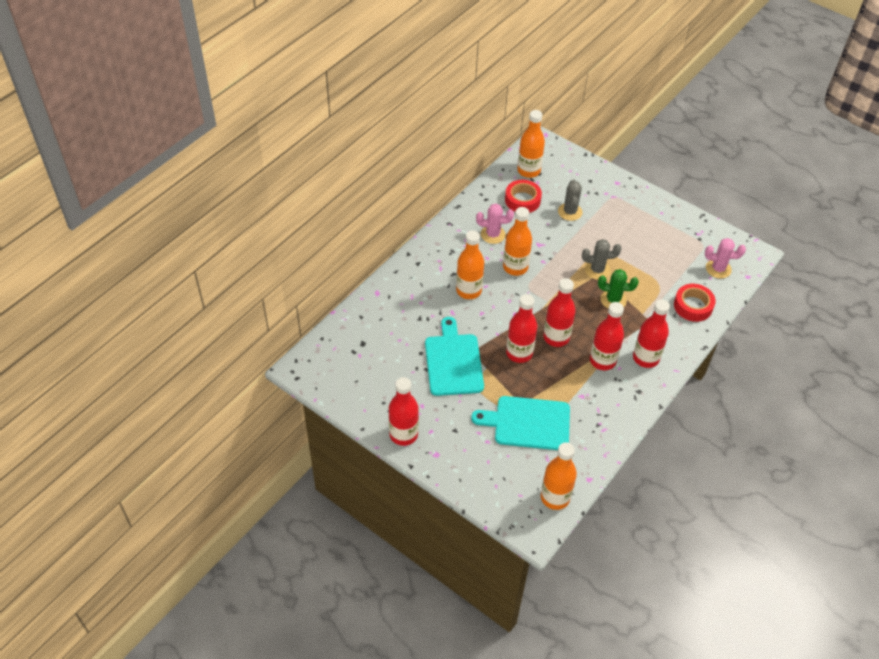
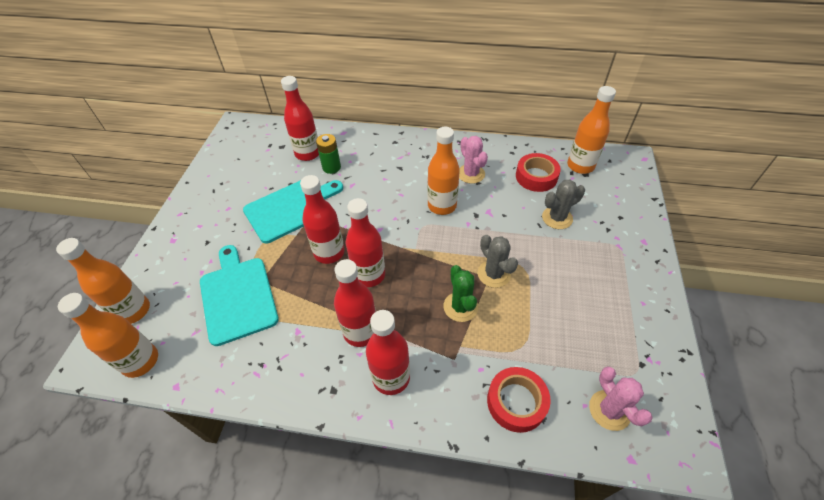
camera: 65 degrees right, 0 degrees up
red bottle [389,377,419,446] -> red bottle moved to [281,76,319,161]
orange bottle [456,230,484,299] -> orange bottle moved to [56,238,150,324]
none -> green battery [316,134,341,174]

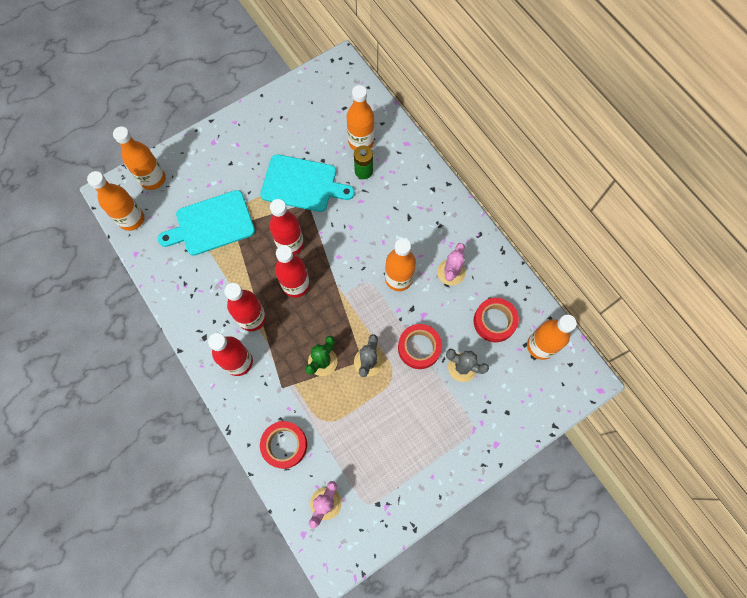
camera: 45 degrees right, 20 degrees up
turquoise cutting board [200,245,279,346] -> turquoise cutting board turned 135 degrees counterclockwise [158,190,255,256]
red bottle [281,76,319,161] -> orange bottle [347,85,374,151]
none -> red tape [398,324,442,369]

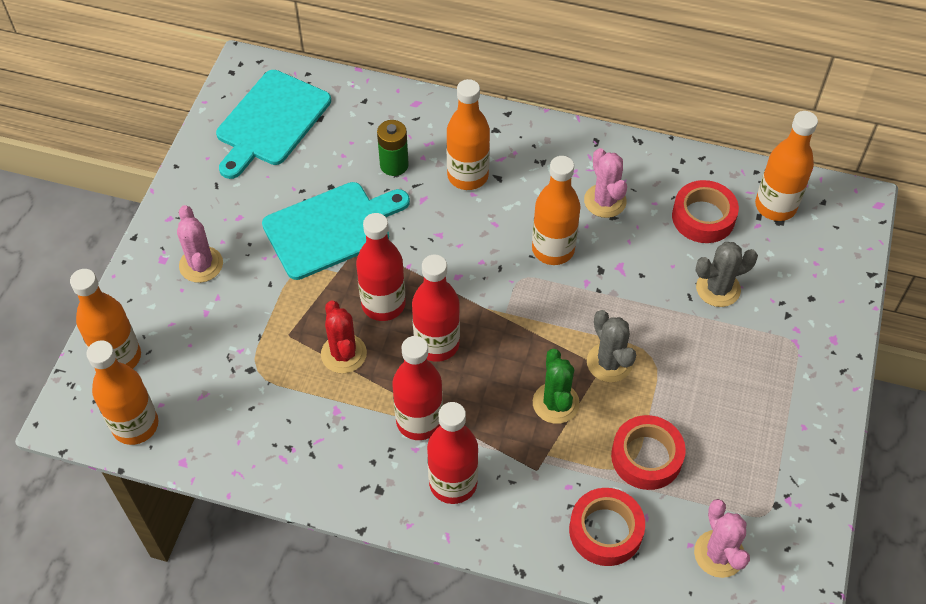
camera: 40 degrees left, 15 degrees down
turquoise cutting board [158,190,255,256] -> turquoise cutting board moved to [216,70,331,179]
orange bottle [347,85,374,151] -> orange bottle moved to [446,79,490,190]
red tape [398,324,442,369] -> red tape moved to [611,415,686,490]
none -> pink cactus [177,205,223,283]
none -> red cactus [321,300,367,373]

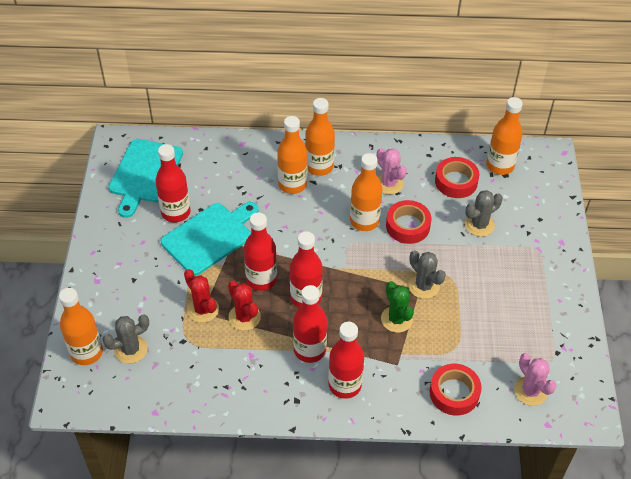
camera: 15 degrees left, 5 degrees down
orange bottle [86,340,158,445] -> orange bottle moved to [305,98,335,176]
pink cactus [177,205,223,283] -> none
green battery [377,120,409,176] -> none
red tape [611,415,686,490] -> red tape moved to [386,200,431,244]
none -> grey cactus [102,314,149,364]
none -> red bottle [155,144,191,222]
none -> red cactus [184,269,219,323]

